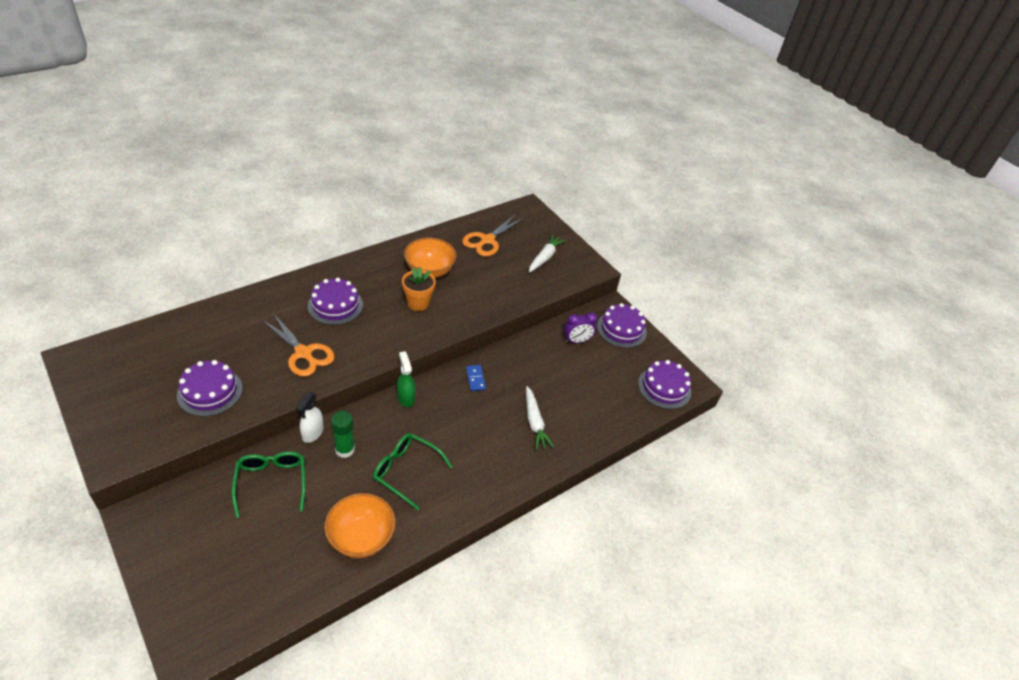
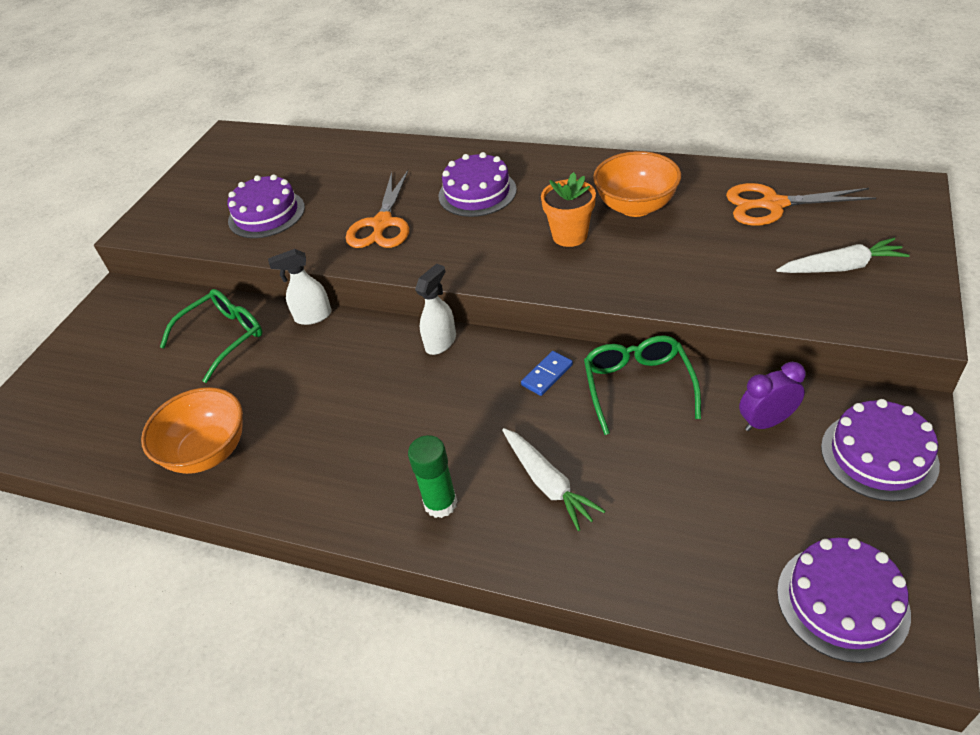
camera: 65 degrees right, 0 degrees up
green glue stick [331,411,355,458] -> green glue stick moved to [408,435,457,518]
green glasses [373,433,452,510] -> green glasses moved to [584,335,701,435]
green spray bottle [397,351,415,407] -> white spray bottle [415,264,456,355]
white carrot [526,386,554,450] -> white carrot turned 75 degrees counterclockwise [502,428,605,531]
purple clock [564,312,597,343] -> purple clock turned 120 degrees clockwise [739,362,806,431]

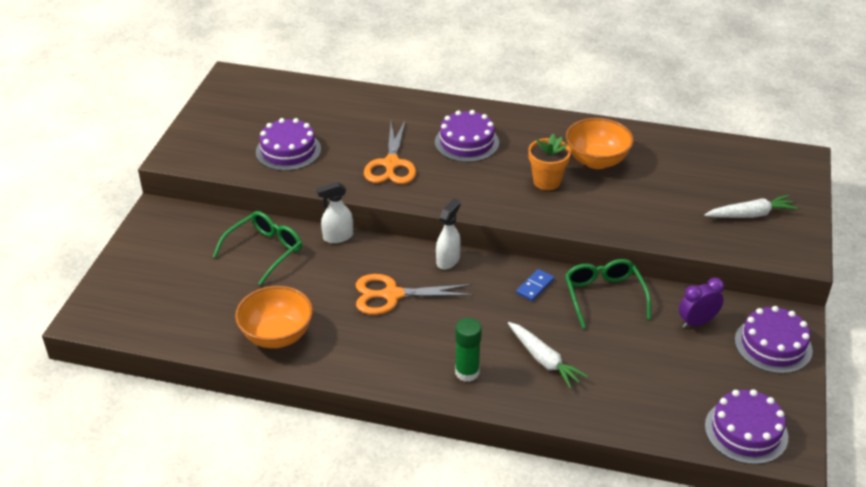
camera: 10 degrees left, 5 degrees down
orange scissors [726,183,876,226] -> orange scissors moved to [356,274,474,315]

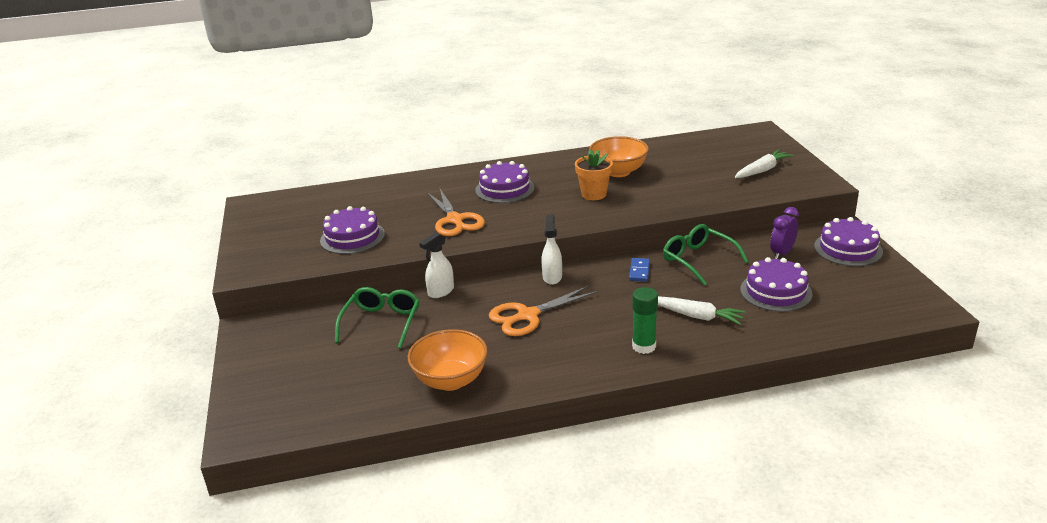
camera: 25 degrees left, 10 degrees down
purple cake [705,389,788,465] -> purple cake moved to [740,257,812,312]

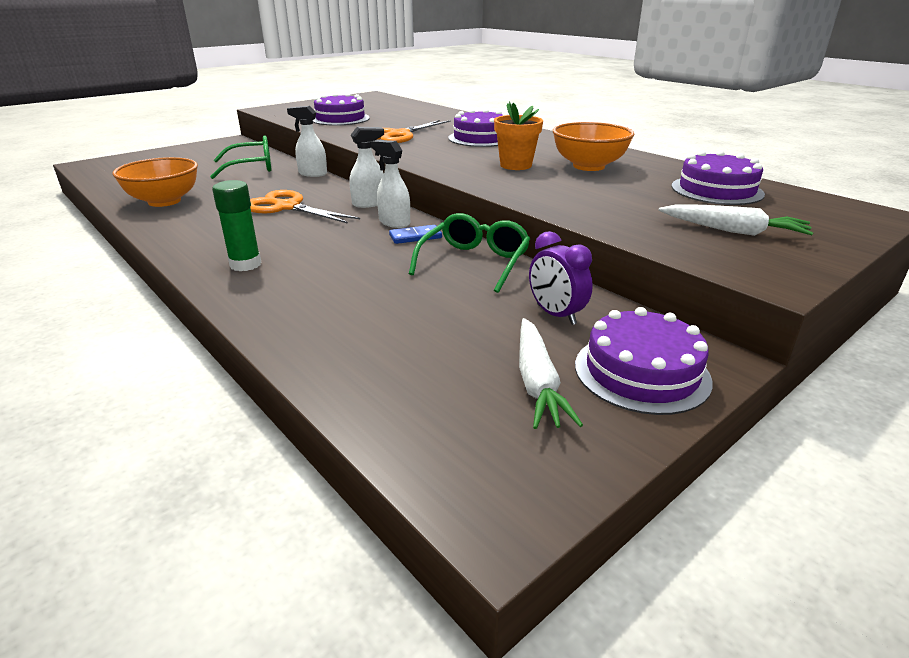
camera: 60 degrees right, 0 degrees up
white carrot [658,296,746,325] -> white carrot moved to [519,318,583,429]
purple cake [740,257,812,312] -> purple cake moved to [672,151,765,205]
purple clock [770,207,799,259] -> purple clock turned 135 degrees counterclockwise [529,231,593,325]
none -> white spray bottle [371,140,410,228]

